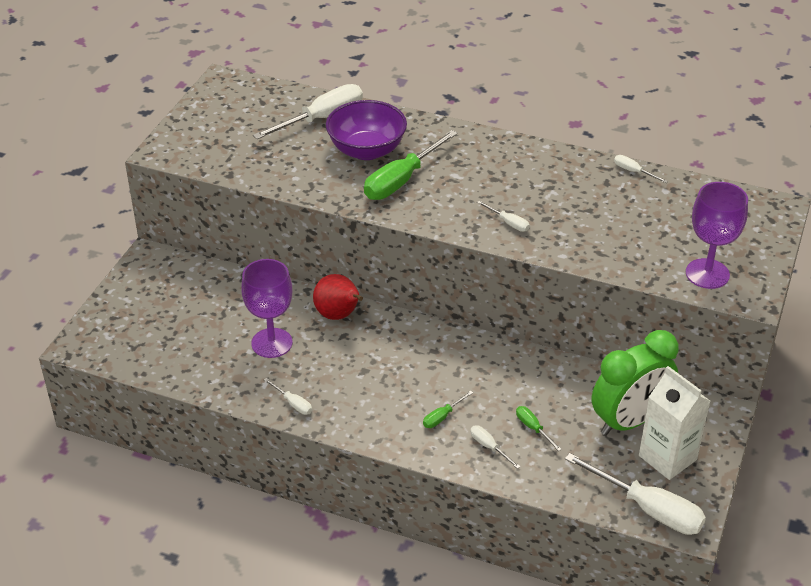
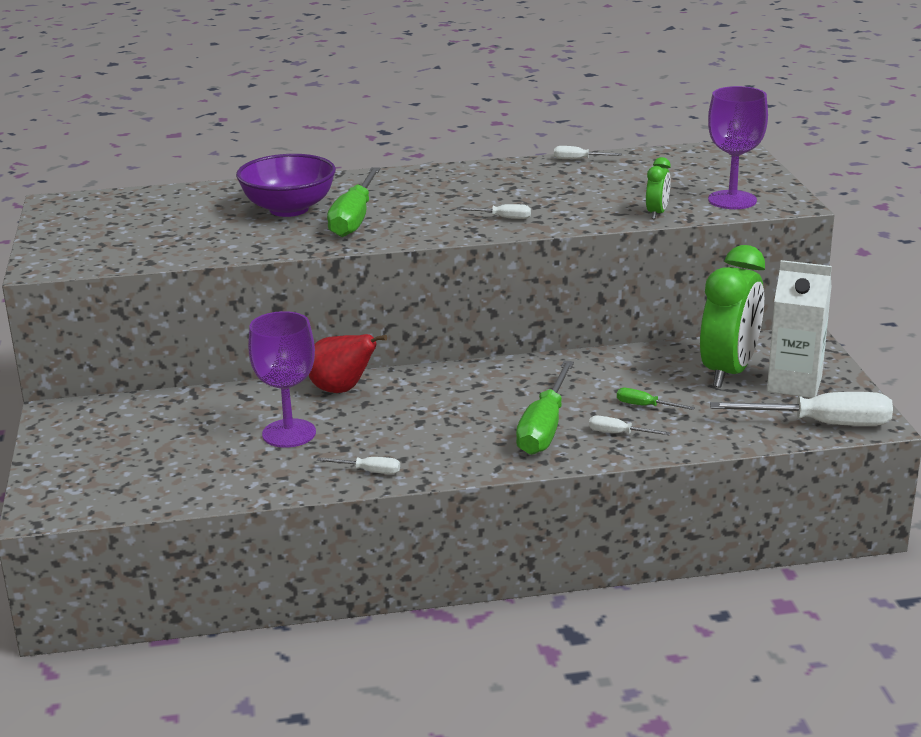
camera: 30 degrees left, 15 degrees down
white screwdriver [253,84,363,139] -> none
green screwdriver [423,391,473,428] -> green screwdriver [516,360,574,455], size x2.18
none -> green clock [646,157,671,219]

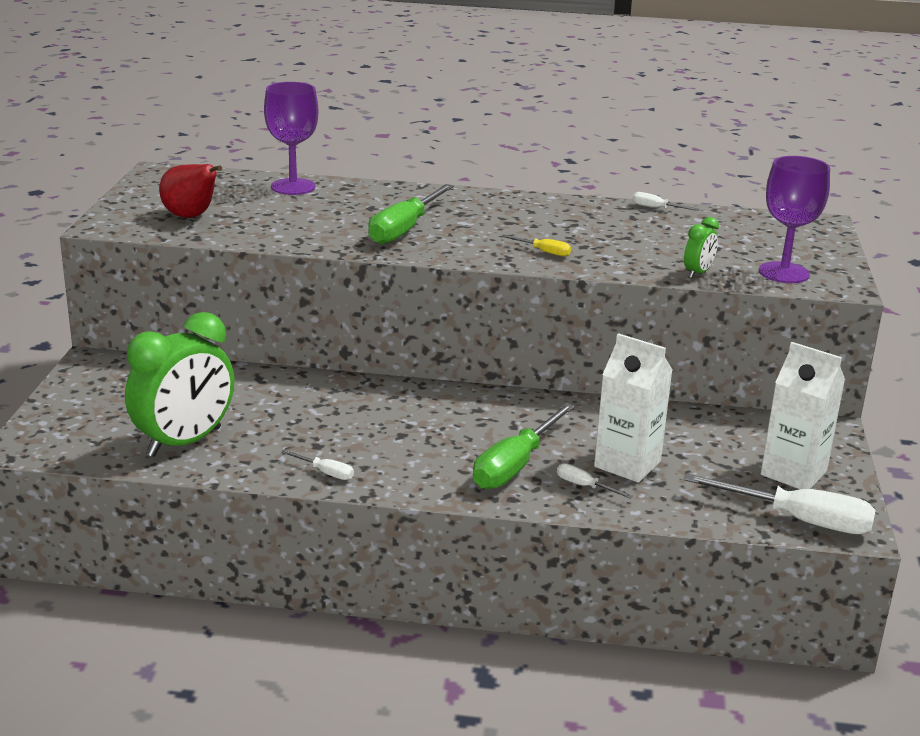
camera: 15 degrees right, 0 degrees up
purple bowl [236,154,336,217] -> none
purple goblet [248,311,316,448] -> purple goblet moved to [264,82,318,195]
red pear [309,334,387,393] -> red pear moved to [159,164,222,218]
white screwdriver [457,204,531,219] -> yellow screwdriver [502,235,571,256]
green screwdriver [617,388,695,410] -> white carton [594,333,672,483]
green clock [700,245,765,388] -> green clock moved to [125,312,234,457]

